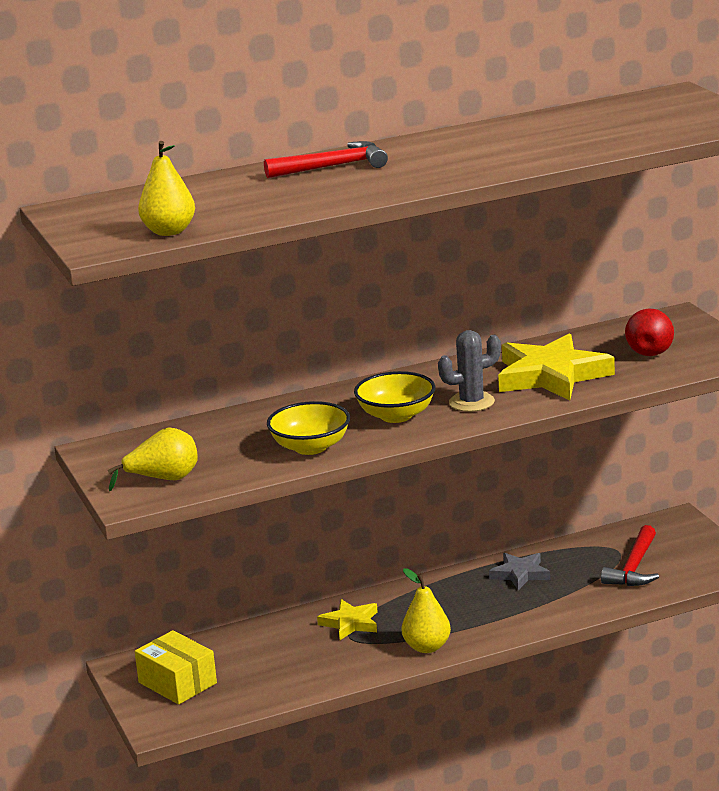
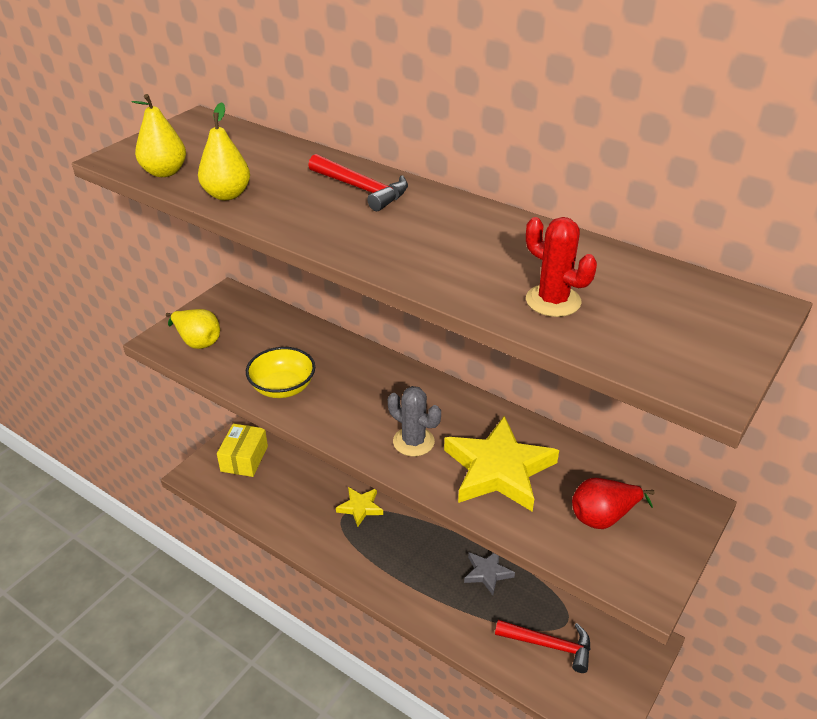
camera: 55 degrees right, 15 degrees up
yellow bowl [354,371,435,423] -> none
yellow pear [402,568,451,653] -> yellow pear moved to [198,102,250,200]
red hammer [601,525,659,586] -> red hammer turned 150 degrees counterclockwise [495,620,591,673]
none -> red cactus [526,217,597,317]

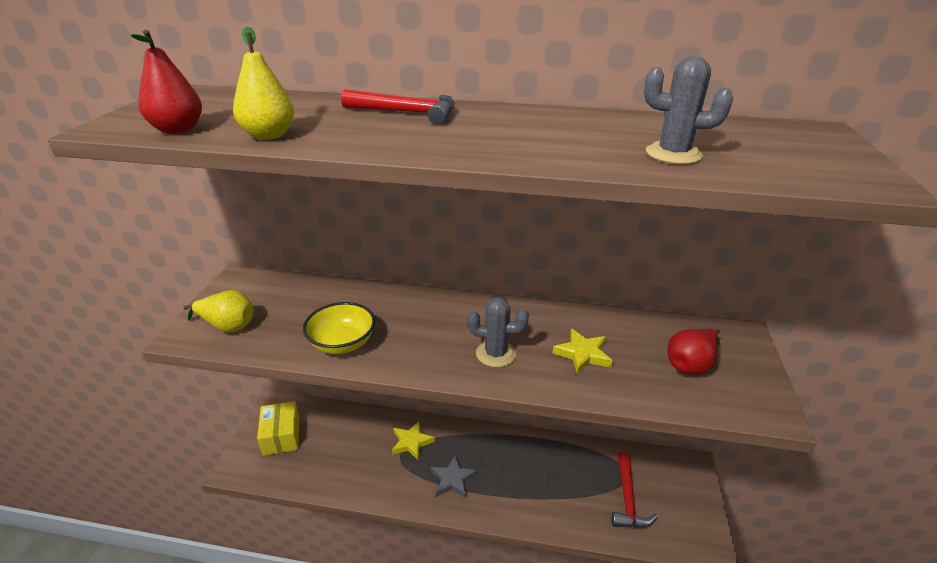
camera: 25 degrees left, 5 degrees down
yellow pear [132,94,186,177] -> red pear [131,30,202,134]
yellow star [444,416,559,512] -> yellow star [552,329,612,374], size x0.54
grey star [464,552,515,595] -> grey star moved to [431,456,477,498]
red hammer [495,620,591,673] -> red hammer turned 105 degrees clockwise [612,452,658,528]
red cactus [526,217,597,317] -> grey cactus [644,56,733,164]

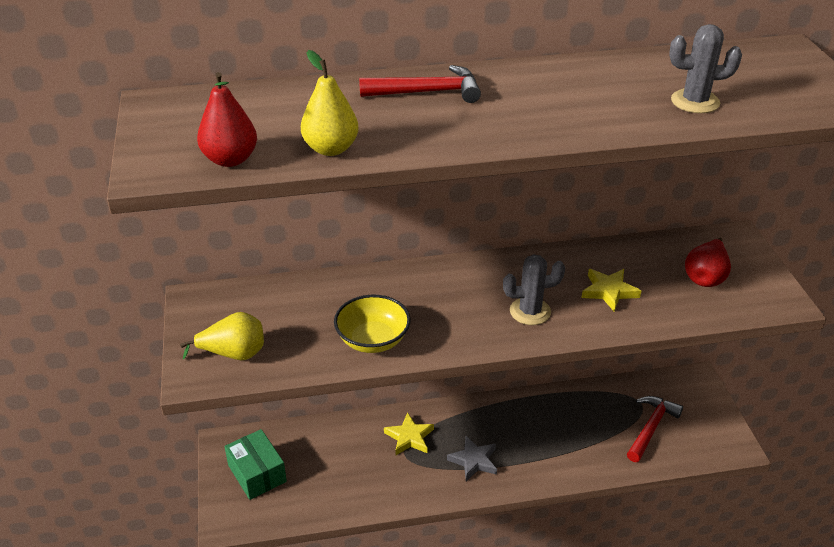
camera: 20 degrees left, 5 degrees up
yellow box [257,401,299,456] -> green box [224,429,287,500]
red hammer [612,452,658,528] -> red hammer turned 135 degrees counterclockwise [627,396,683,462]

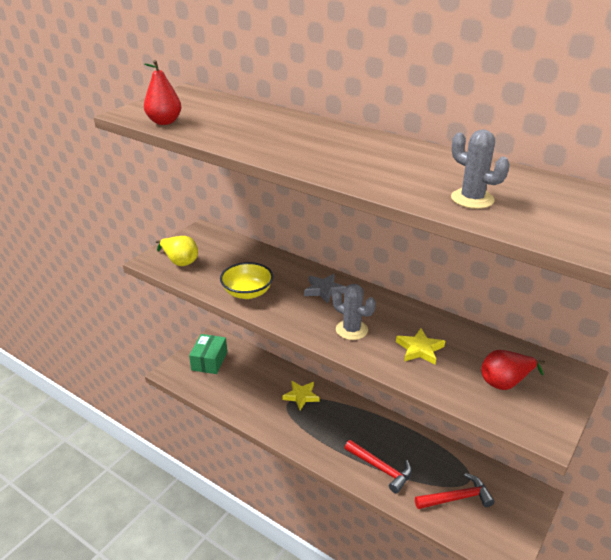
camera: 45 degrees right, 5 degrees down
yellow pear [301,50,359,156] -> none
red hammer [359,65,481,103] -> red hammer moved to [345,440,412,493]
grey star [447,436,497,481] -> grey star moved to [304,274,346,304]

